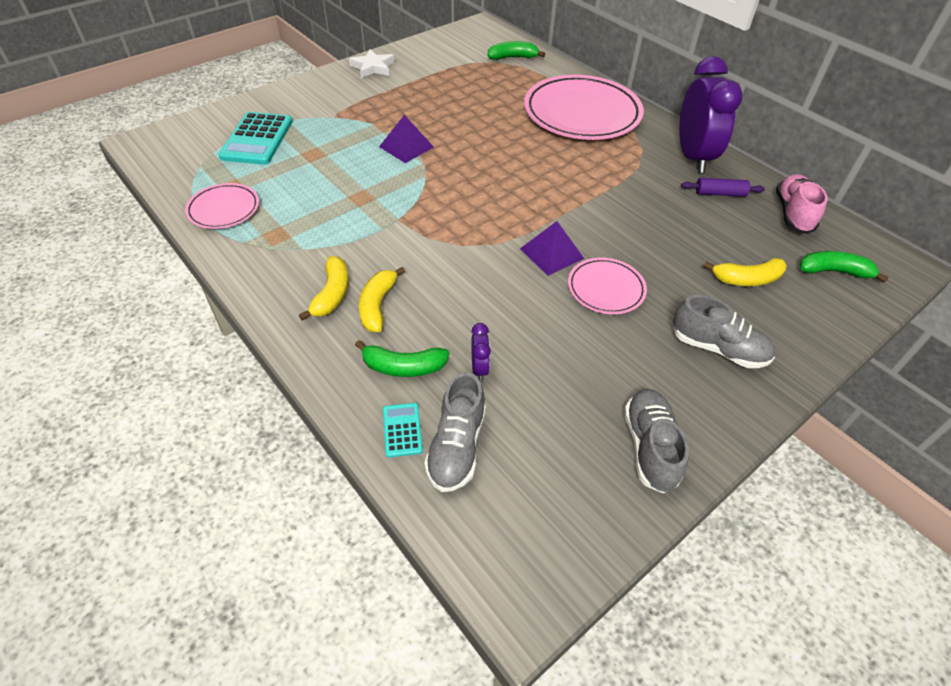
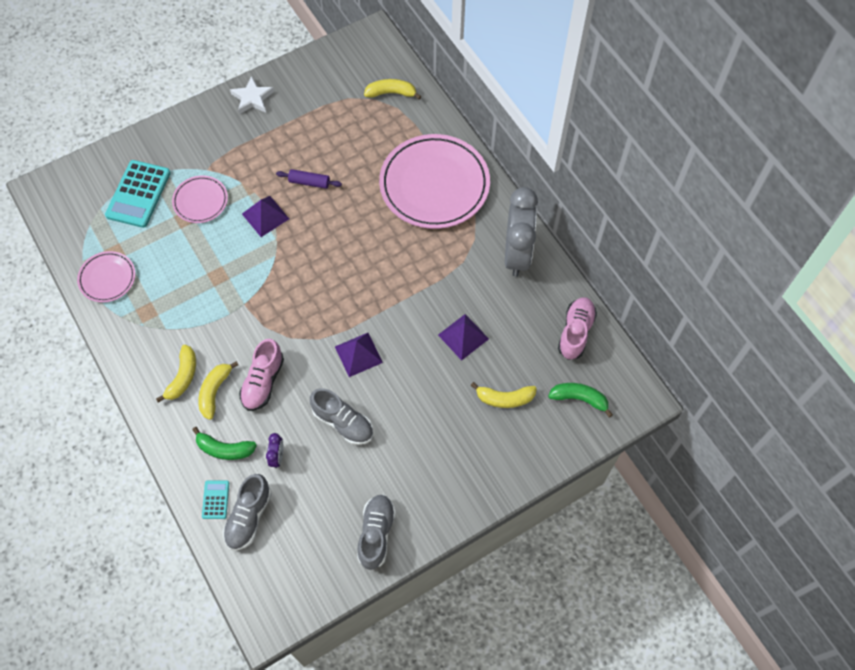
camera: 10 degrees right, 15 degrees up
green banana [488,41,545,60] -> yellow banana [364,79,422,100]
pink plate [568,258,647,314] -> pink plate moved to [172,175,228,223]
grey shoe [673,295,775,368] -> grey shoe moved to [310,388,373,445]
purple clock [679,56,743,173] -> grey clock [505,187,538,277]
purple rolling pin [681,178,765,197] -> purple rolling pin moved to [276,169,342,189]
none -> pink shoe [239,339,284,411]
none -> purple pyramid [438,314,489,361]

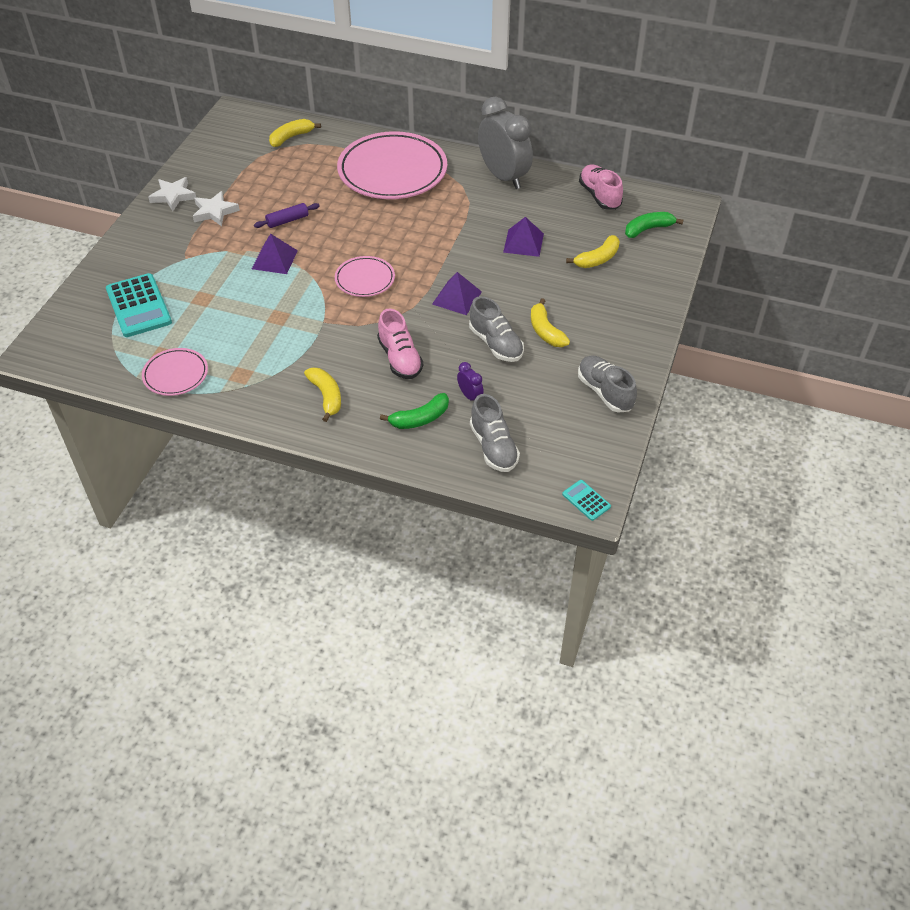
camera: 40 degrees left, 15 degrees down
pink plate [172,175,228,223] -> pink plate moved to [335,256,395,297]
yellow banana [198,361,238,420] -> yellow banana moved to [531,298,570,347]
turquoise calculator [202,480,229,519] -> turquoise calculator moved to [562,480,611,521]
grey shoe [310,388,373,445] -> grey shoe turned 60 degrees clockwise [469,296,524,362]
none -> white star [193,191,240,226]

